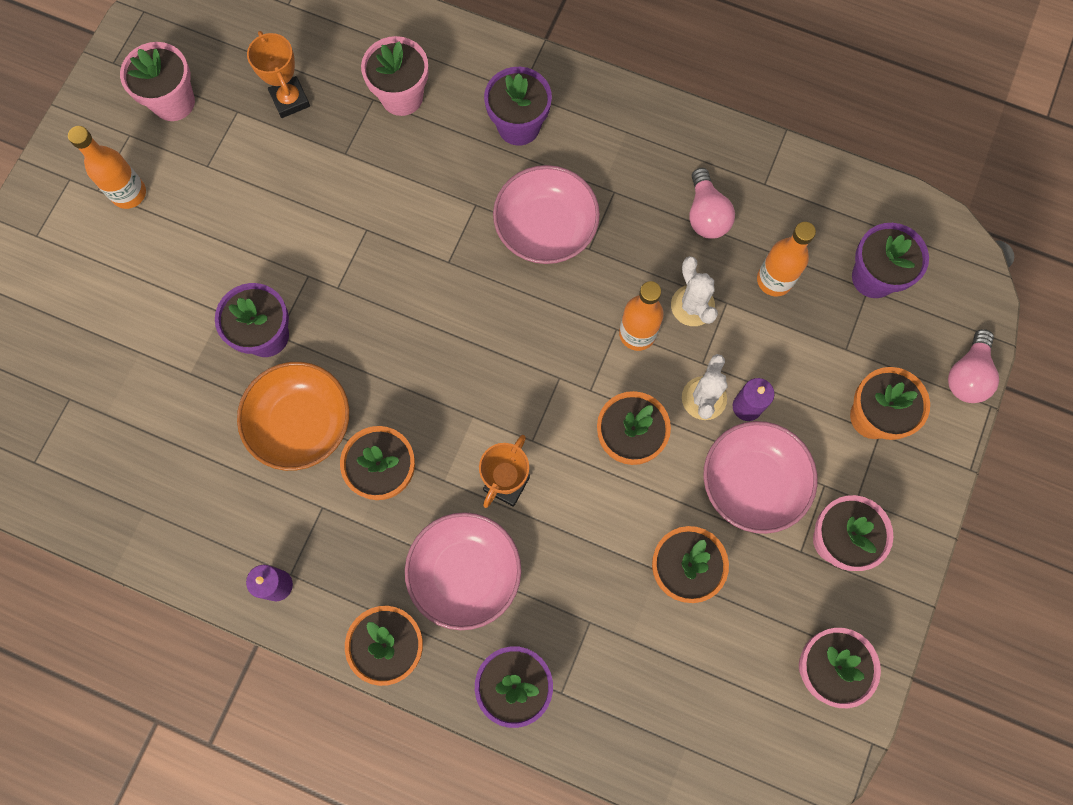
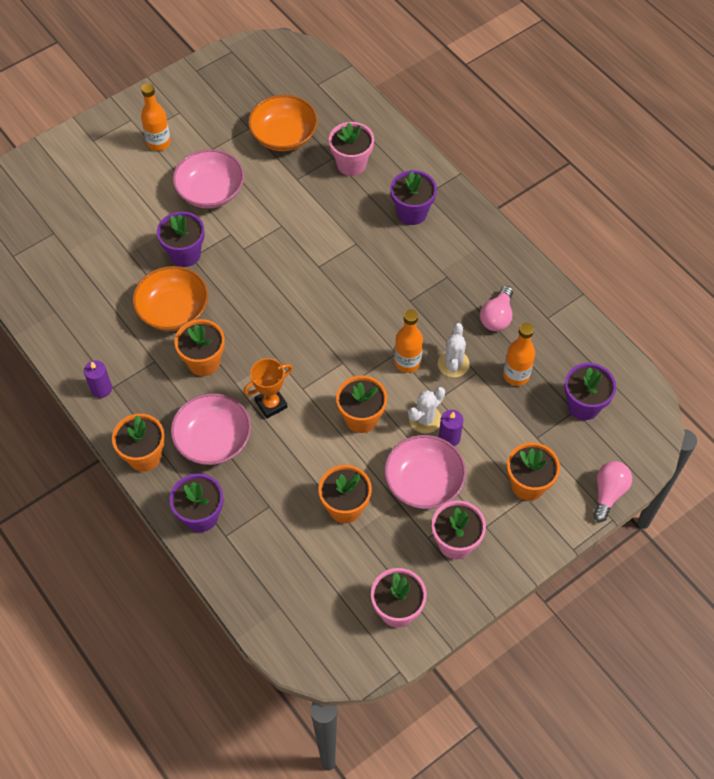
camera: 30 degrees right, 15 degrees down
pink flower pot [120,42,195,121] -> none
orange trophy [247,31,310,118] -> orange bowl [248,95,318,151]
pink bowl [493,165,600,264] -> pink bowl moved to [173,149,244,208]
pink light bulb [948,329,999,403] -> pink light bulb turned 150 degrees clockwise [593,461,632,522]

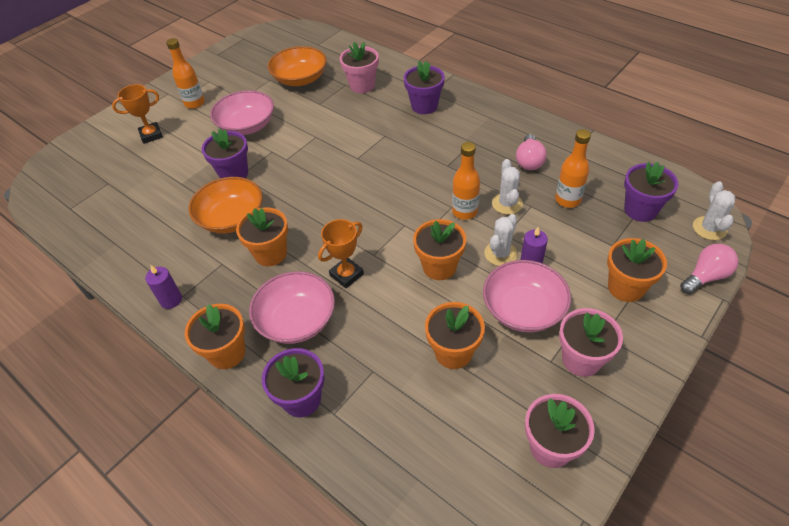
camera: 10 degrees left, 10 degrees down
pink light bulb [593,461,632,522] -> pink light bulb turned 45 degrees clockwise [680,244,738,294]
none -> orange trophy [112,84,163,144]
none -> white cactus [693,181,735,240]

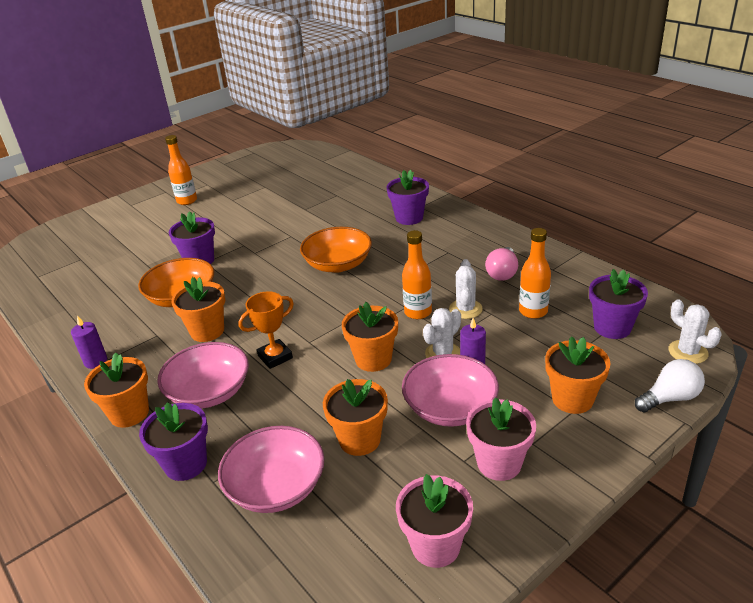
camera: 10 degrees right, 15 degrees down
orange trophy [112,84,163,144] -> none
pink bowl [210,90,274,135] -> pink bowl moved to [218,426,324,513]
orange bowl [268,46,327,86] -> orange bowl moved to [300,227,372,273]
pink flower pot [340,42,379,93] -> none
pink light bulb [680,244,738,294] -> white light bulb [635,359,705,412]
white cactus [693,181,735,240] -> white cactus turned 45 degrees counterclockwise [668,299,721,364]

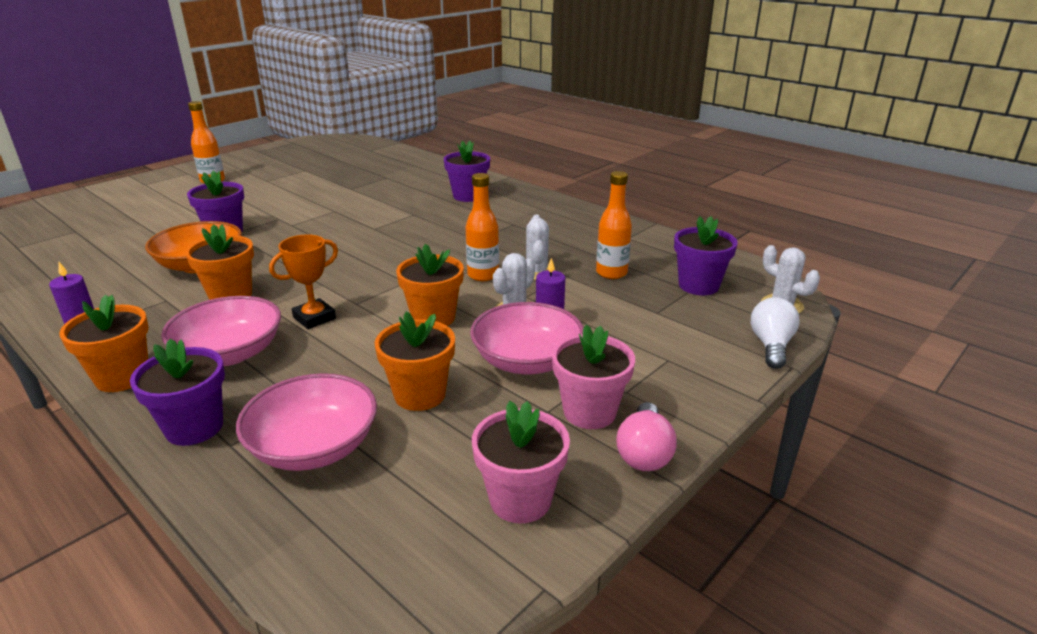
camera: 10 degrees left, 5 degrees down
orange bowl [300,227,372,273] -> none
pink light bulb [485,247,518,281] -> pink light bulb moved to [617,402,677,471]
orange flower pot [545,337,611,414] -> none
white light bulb [635,359,705,412] -> white light bulb turned 45 degrees counterclockwise [751,297,800,369]

